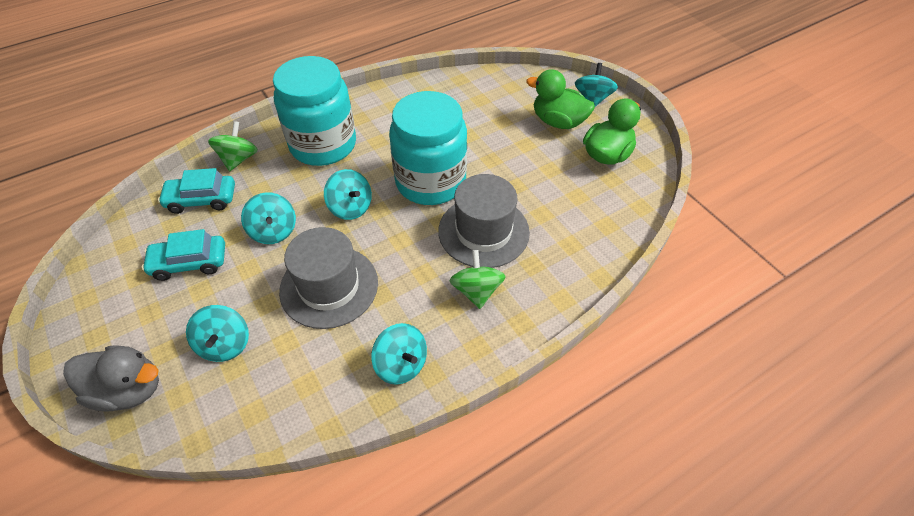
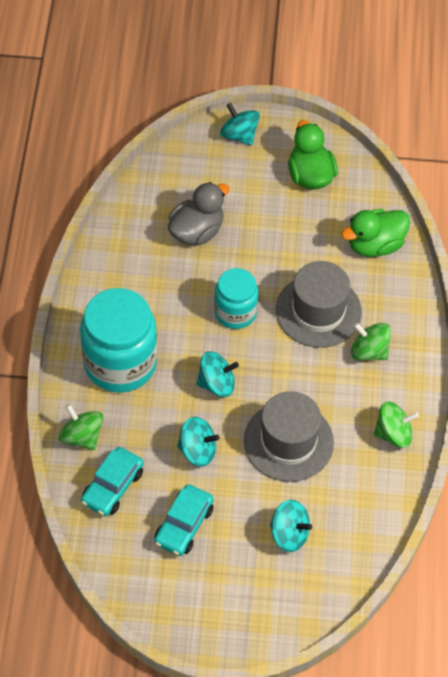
camera: 55 degrees left, 5 degrees up
grey duck [63,345,159,412] -> grey duck moved to [168,182,229,245]
turquoise spinning top [371,323,427,385] -> green spinning top [374,401,419,448]
turquoise jar [389,91,467,205] -> turquoise jar [214,268,258,329], size x0.59
green duck [526,69,595,129] -> green duck moved to [341,209,410,257]

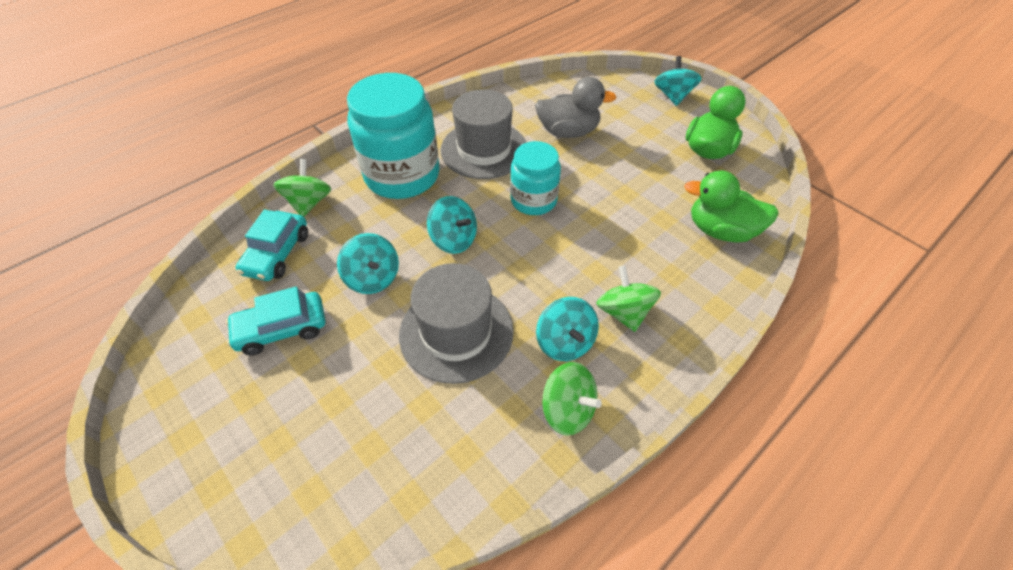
camera: 45 degrees right, 5 degrees down
turquoise car [81,447,144,516] -> turquoise car turned 60 degrees counterclockwise [236,209,308,281]
turquoise spinning top [270,500,312,552] -> turquoise spinning top moved to [536,297,599,361]
grey hat [276,261,362,348] -> grey hat moved to [440,89,526,179]

